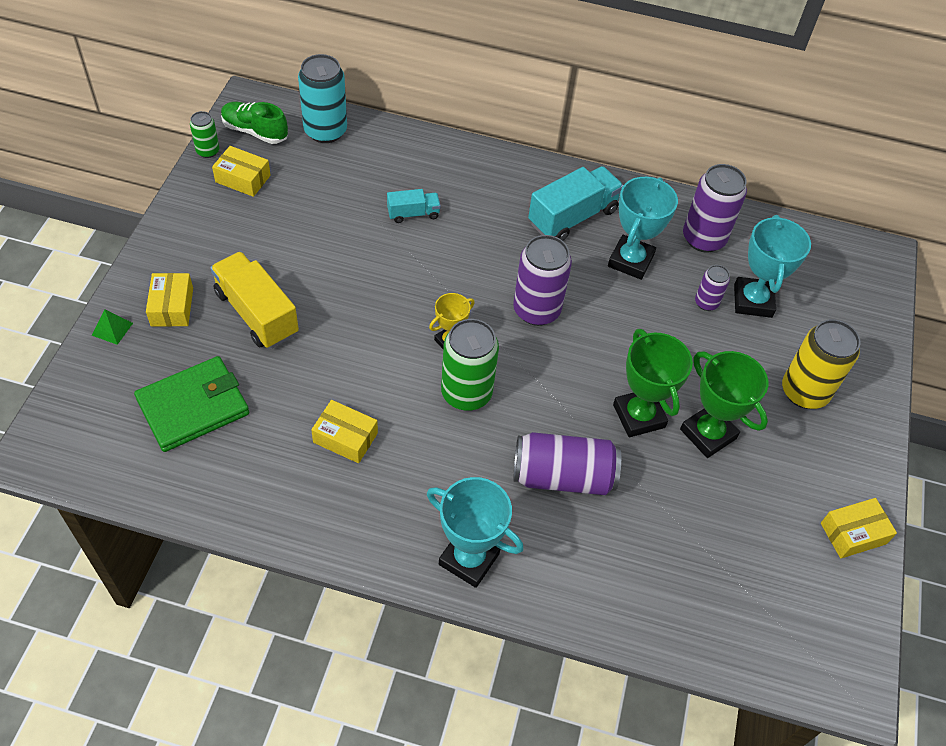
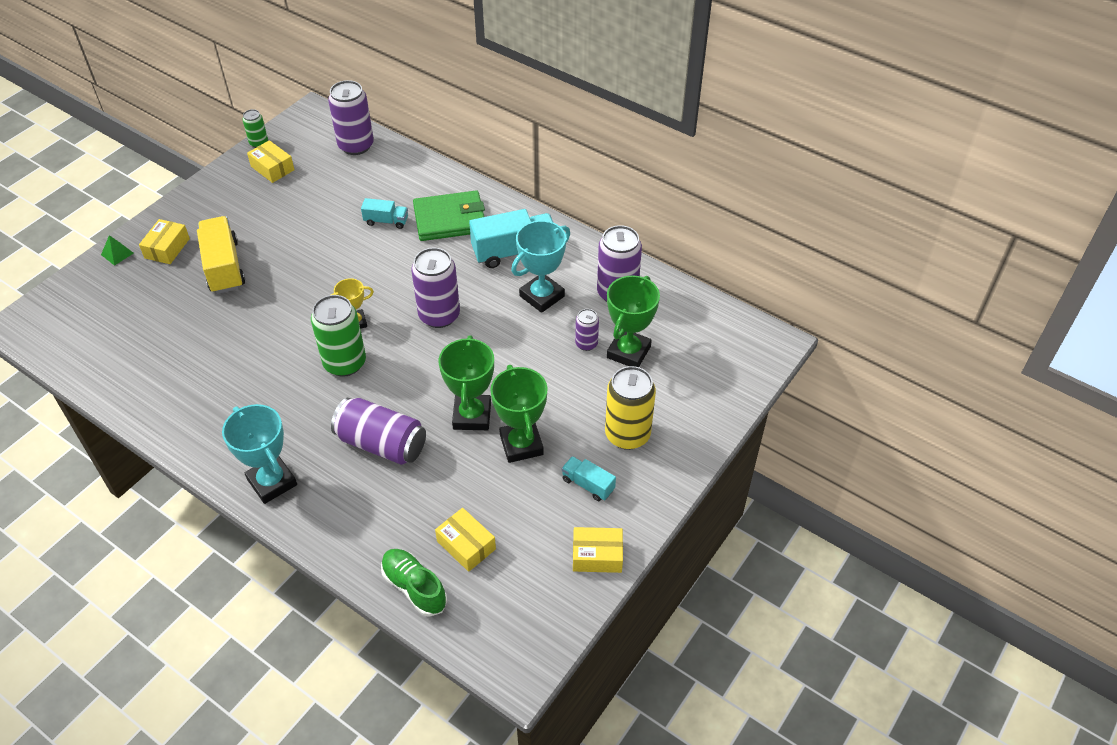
camera: 25 degrees right, 5 degrees down
green wallet [134,356,249,452] -> green wallet moved to [413,191,485,241]
green shoe [221,102,288,144] -> green shoe moved to [381,549,447,617]
turquoise can [298,54,347,143] -> purple can [328,80,374,155]
yellow box [311,400,378,463] -> yellow box moved to [435,508,496,572]
turquoise trophy [734,215,811,318] -> green trophy [607,275,660,367]
none -> turquoise truck [562,456,616,501]

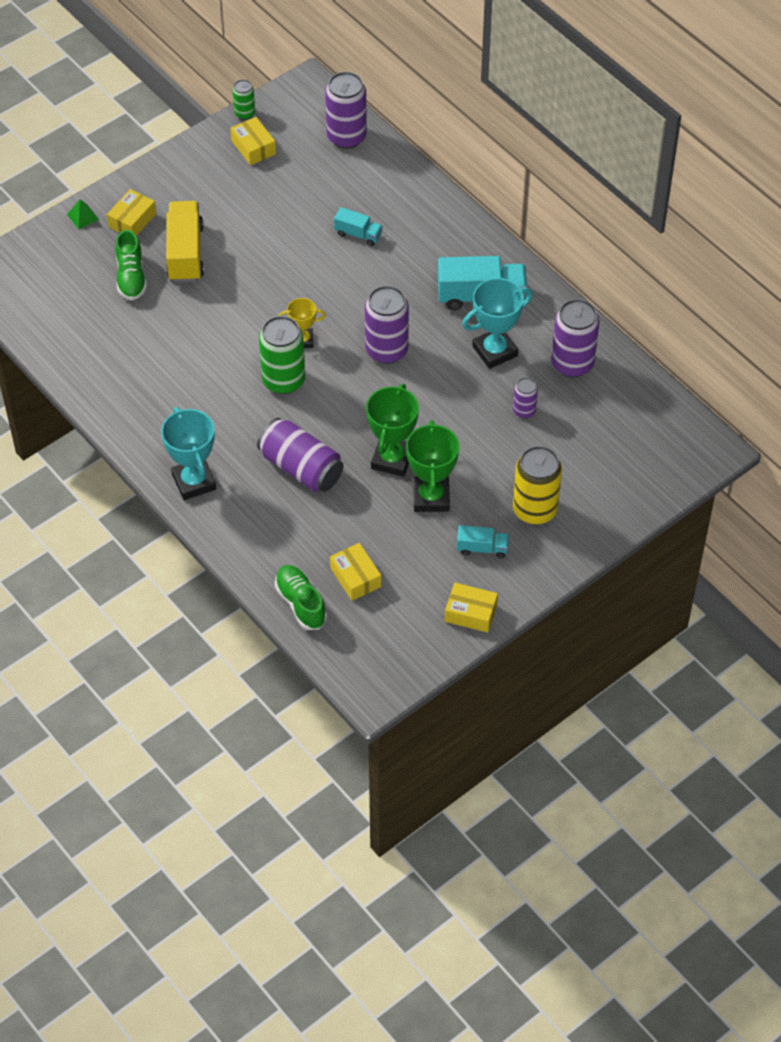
camera: 15 degrees right, 5 degrees up
green wallet [413,191,485,241] -> none
turquoise truck [562,456,616,501] -> turquoise truck turned 135 degrees clockwise [457,525,509,558]
green trophy [607,275,660,367] -> none
none -> green shoe [115,230,147,300]

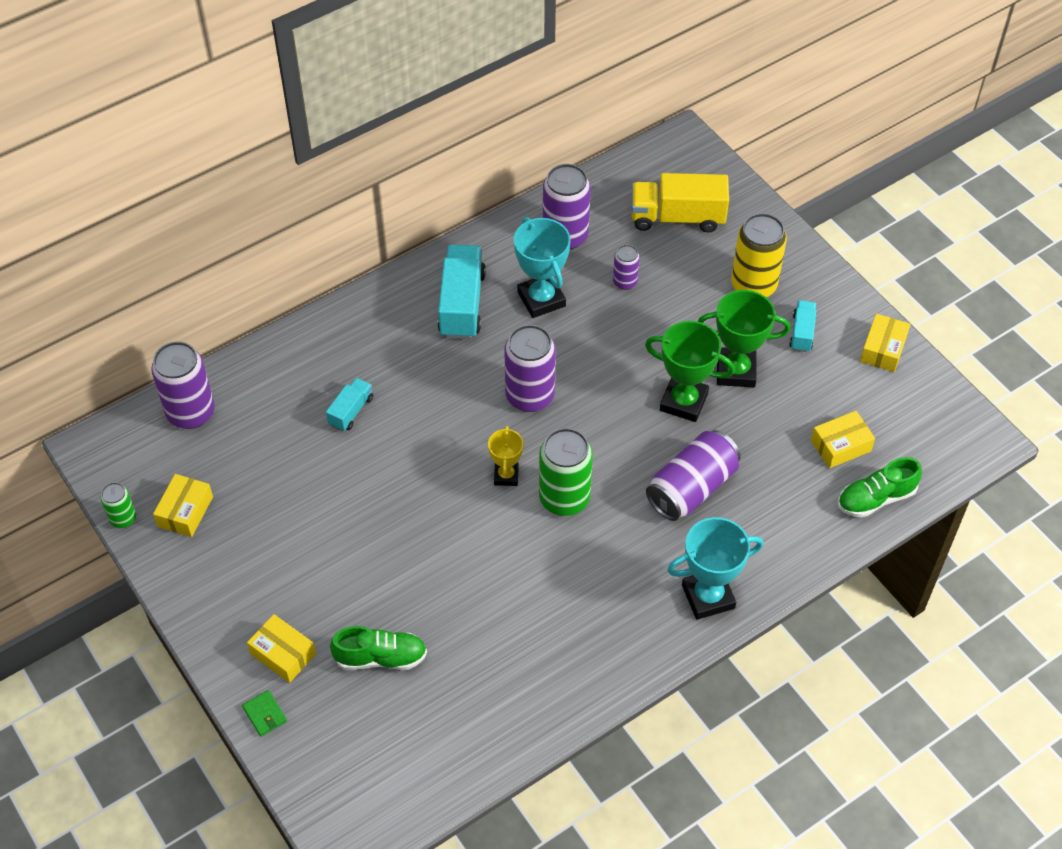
camera: 85 degrees left, 0 degrees up
green pyramid [67,199,99,229] -> green wallet [242,690,287,736]
yellow truck [166,201,204,282] -> yellow truck moved to [632,173,729,232]
yellow box [230,117,276,165] -> yellow box turned 45 degrees counterclockwise [153,474,213,537]

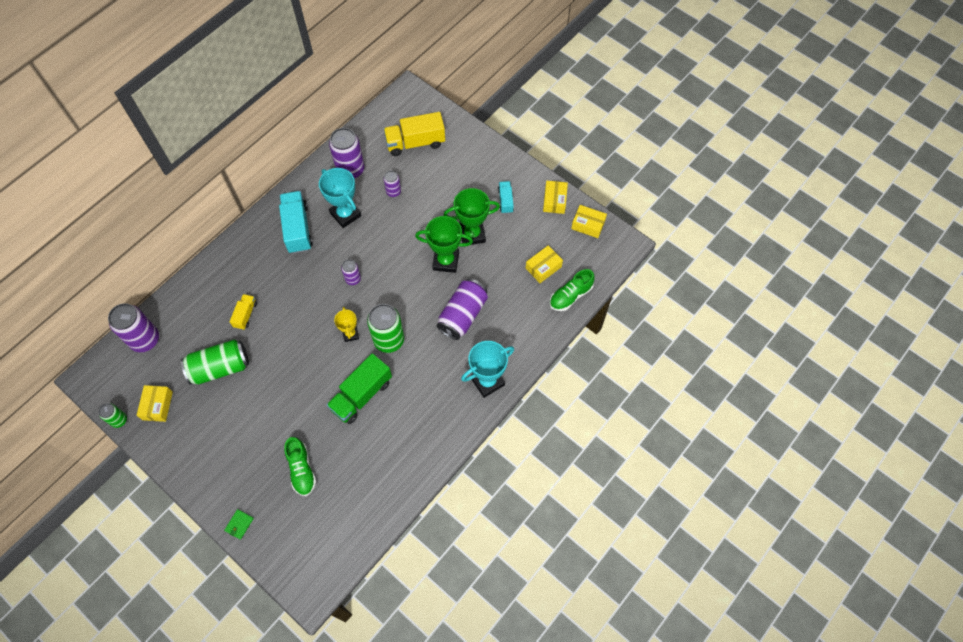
camera: 15 degrees left, 10 degrees up
green wallet [242,690,287,736] -> green wallet turned 75 degrees clockwise [224,509,254,540]
yellow box [247,614,316,683] -> yellow box moved to [571,205,607,238]
turquoise truck [326,378,373,432] -> yellow truck [230,294,257,330]
green shoe [330,626,427,670] -> green shoe turned 90 degrees clockwise [284,437,316,496]
purple can [504,325,556,412] -> purple can [341,259,361,285], size x0.53
yellow can [731,213,787,297] -> none
none -> green can [181,340,249,385]
none -> green truck [327,353,392,424]

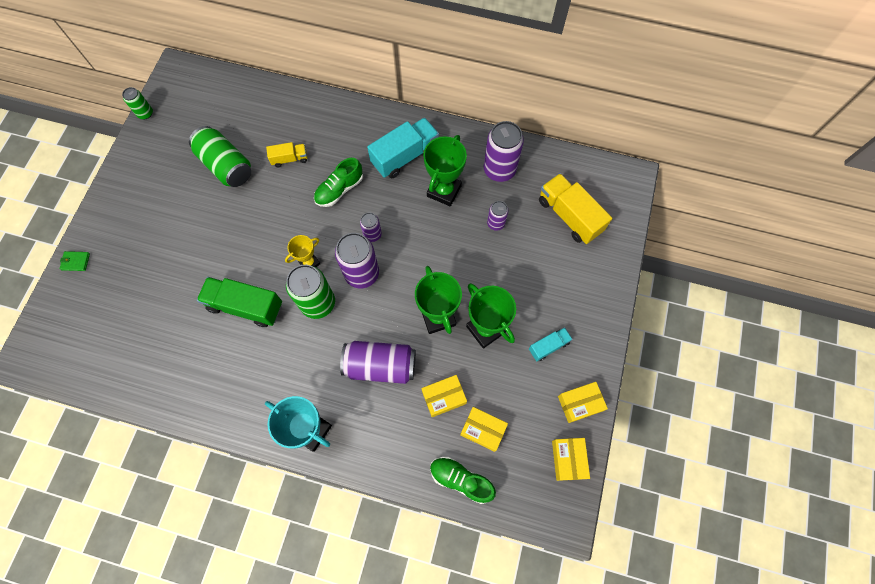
camera: 65 degrees right, 5 degrees up
purple can [108,303,159,352] -> purple can moved to [335,233,379,288]
yellow box [137,385,173,422] -> yellow box moved to [422,375,467,417]
green shoe [284,437,316,496] -> green shoe moved to [314,158,363,207]
turquoise trophy [319,168,361,228] -> green trophy [423,135,467,206]

